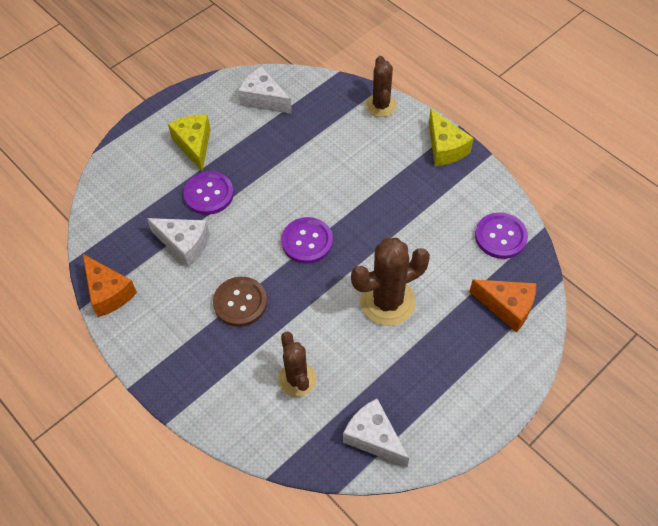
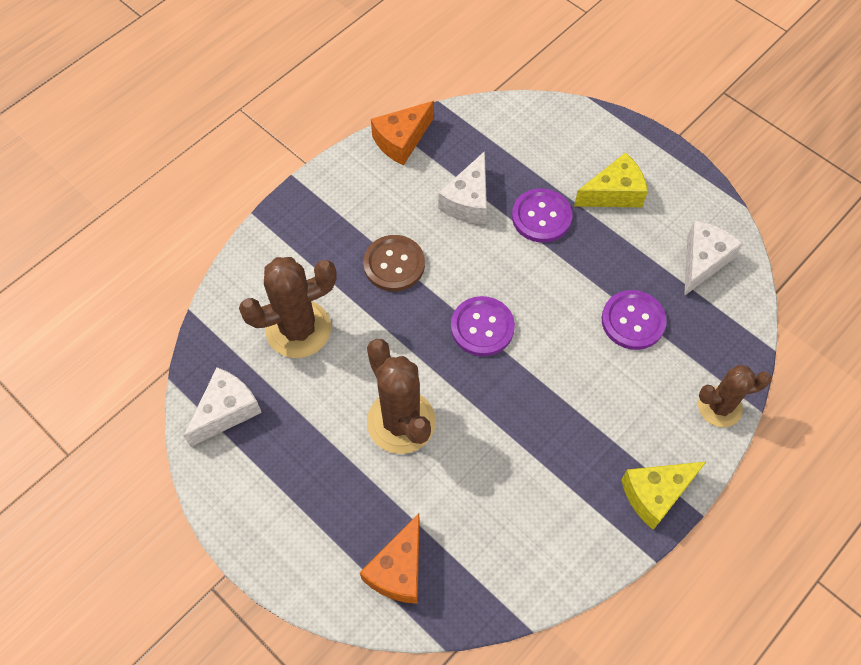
camera: 85 degrees right, 5 degrees up
brown cactus [278,332,316,397] -> brown cactus [239,257,337,358], size x1.53
purple button [475,212,528,259] -> purple button moved to [602,290,667,350]

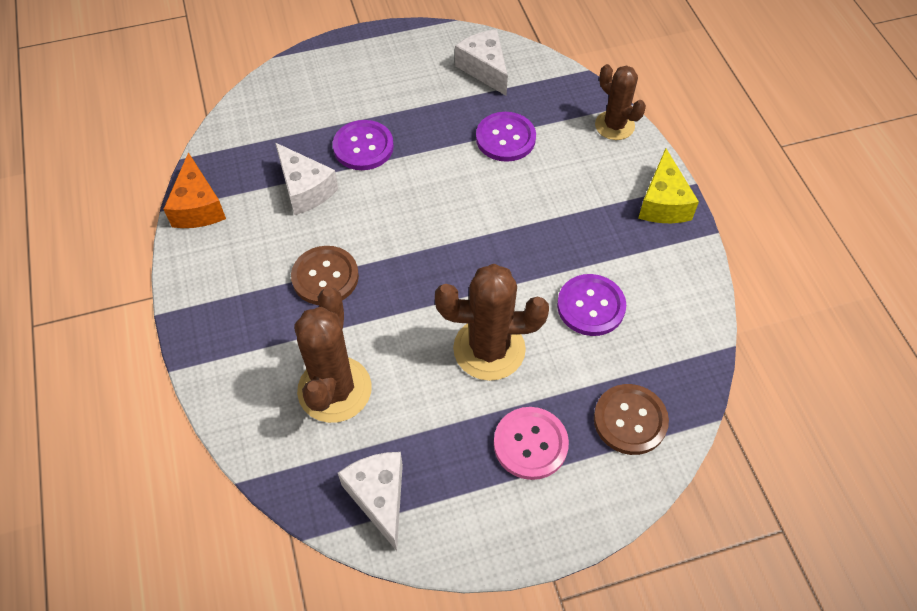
camera: 60 degrees left, 5 degrees down
orange cheese [360,513,420,604] -> brown button [594,384,669,455]
purple button [451,296,515,356] -> purple button moved to [557,274,626,336]
yellow cheese [574,152,648,207] -> none
brown cactus [698,365,772,427] -> brown cactus turned 60 degrees counterclockwise [595,64,646,140]
none -> pink button [494,407,569,480]

